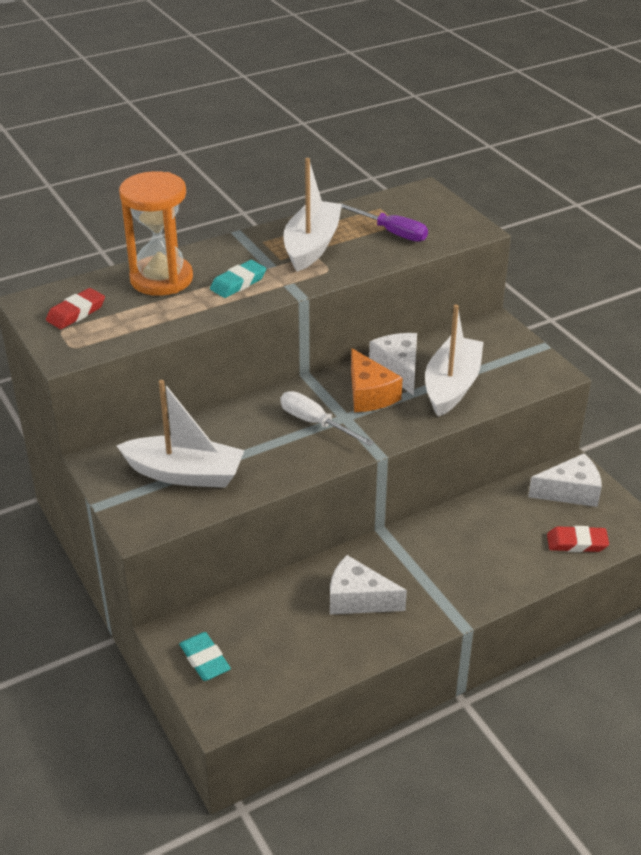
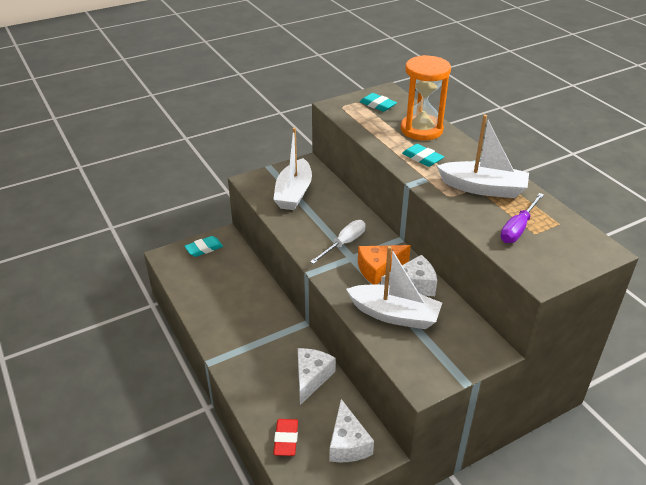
camera: 90 degrees right, 0 degrees up
red eraser [46,288,105,329] -> turquoise eraser [360,93,397,112]
white cheese [330,555,407,615] -> white cheese moved to [298,348,336,405]

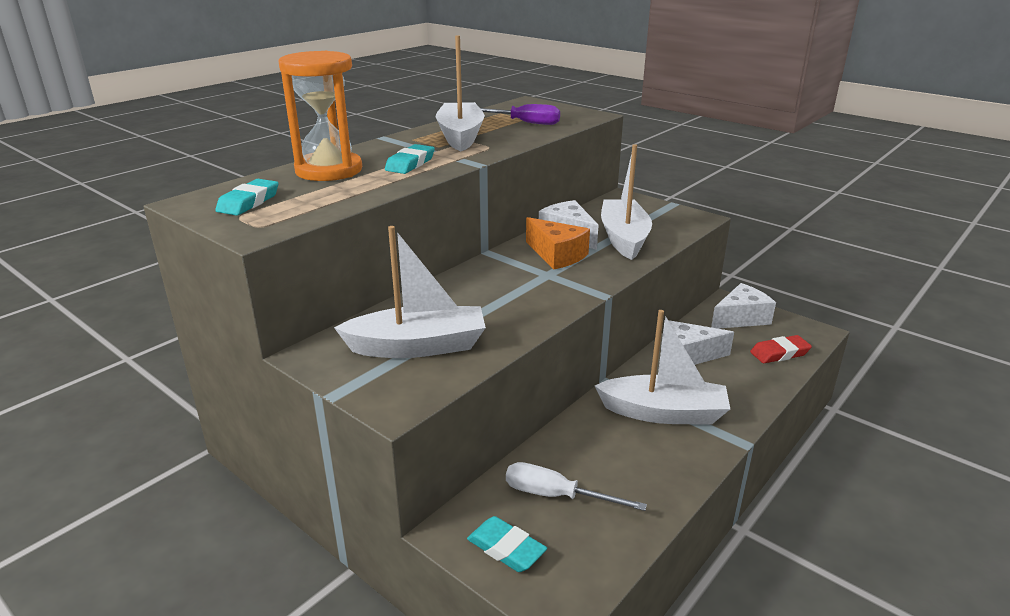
camera: 110 degrees left, 10 degrees down
white screwdriver [310,220,366,264] -> white screwdriver moved to [506,462,647,511]
none -> white boat [595,310,730,425]

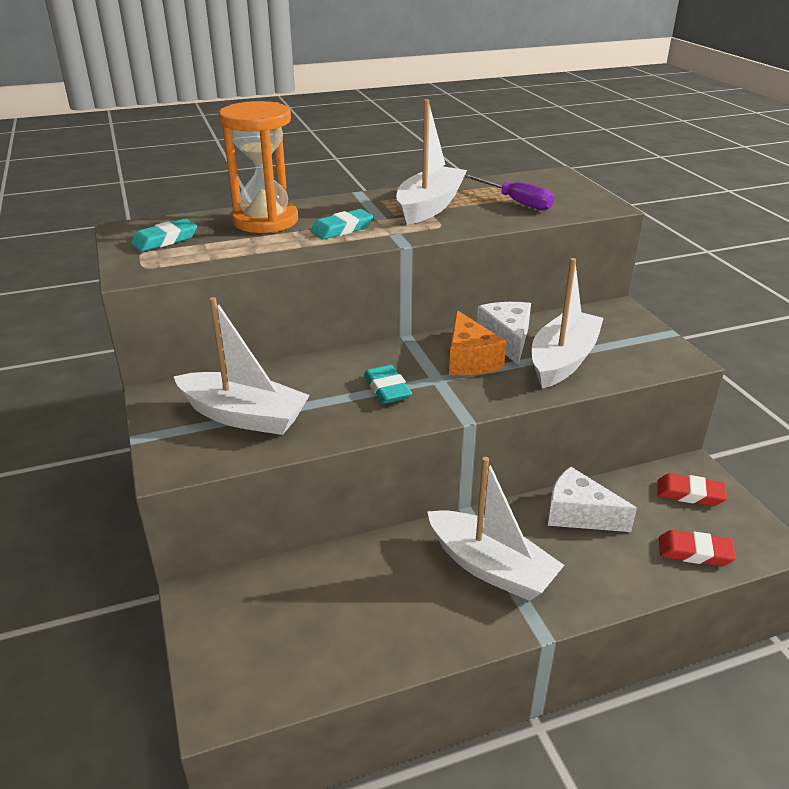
camera: 30 degrees right, 5 degrees up
turquoise eraser [467,516,547,572] -> turquoise eraser moved to [364,365,412,404]
white screwdriver [506,462,647,511] -> none
white cheese [711,283,776,329] -> red eraser [657,473,727,506]

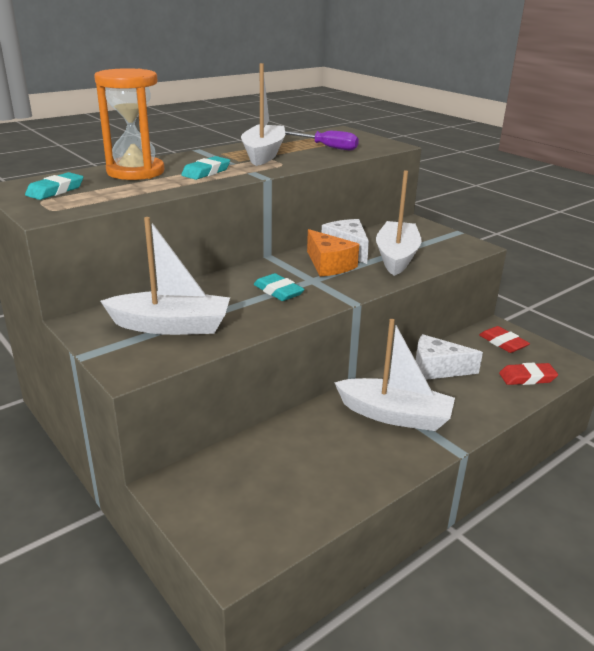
camera: 20 degrees left, 5 degrees down
red eraser [657,473,727,506] -> red eraser turned 60 degrees clockwise [479,326,530,353]

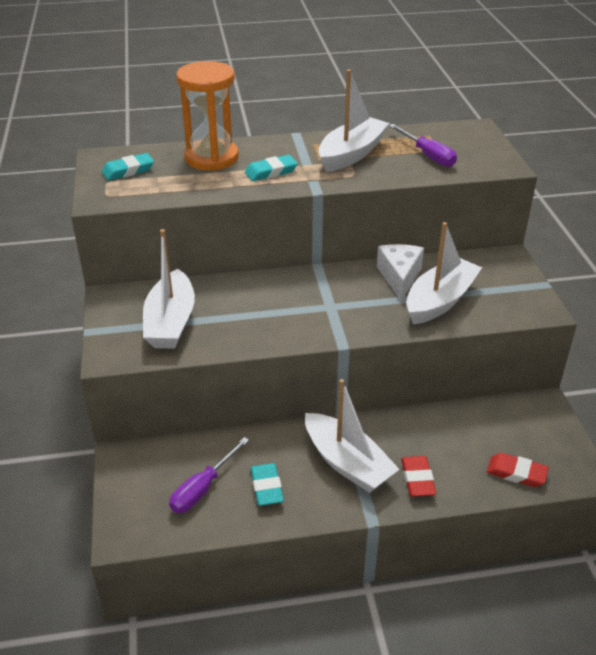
camera: 30 degrees right, 10 degrees up
white boat [100,217,230,335] -> white boat turned 60 degrees clockwise [143,229,195,349]
turquoise eraser [254,273,305,301] -> turquoise eraser moved to [251,463,284,506]
orange cheese [307,229,359,277] -> none
white cheese [416,334,483,380] -> none
red eraser [479,326,530,353] -> red eraser moved to [401,456,436,496]
none -> purple screwdriver [169,437,249,513]

